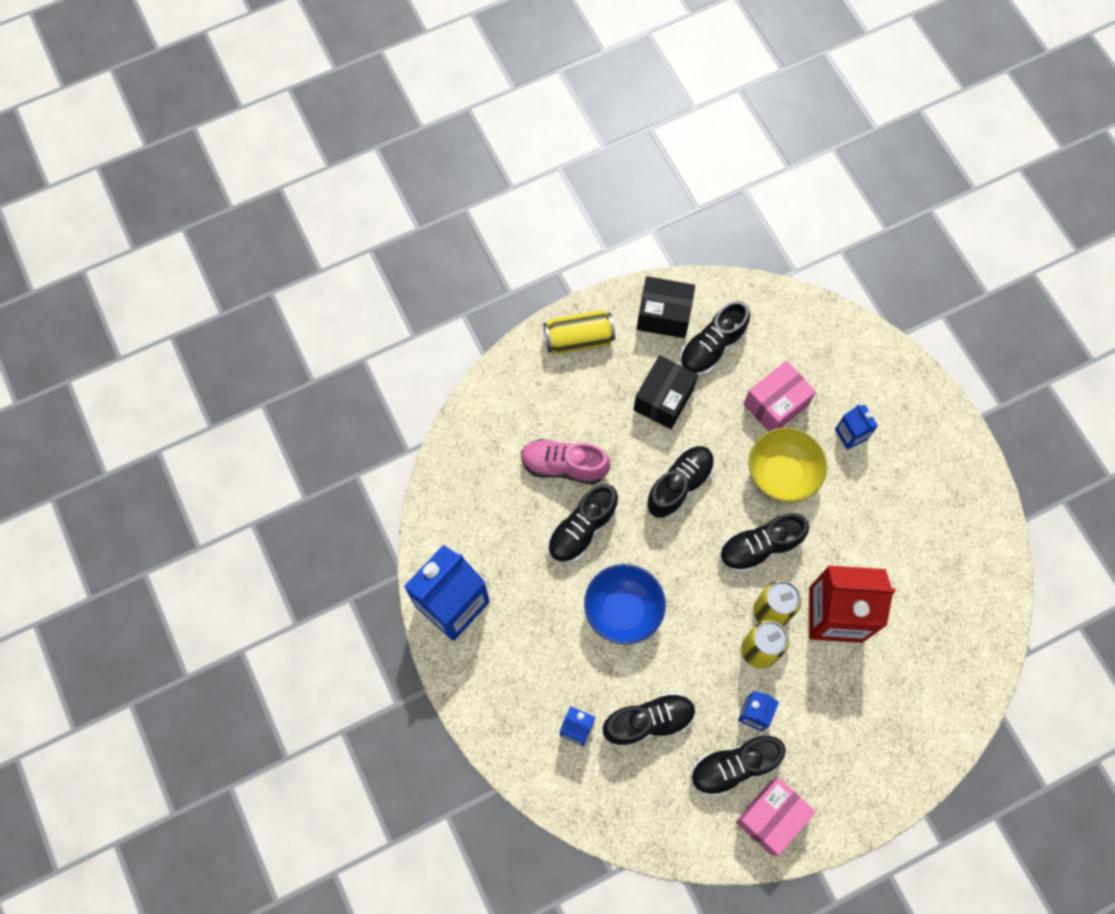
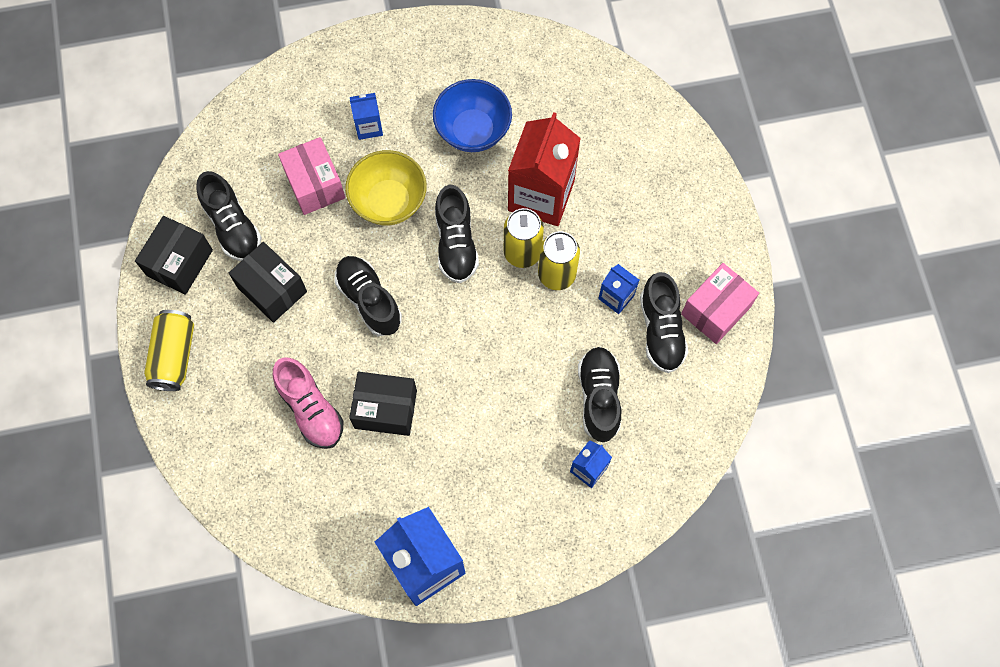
camera: 75 degrees left, 0 degrees up
pink shoe [521,439,611,485] -> pink shoe turned 60 degrees counterclockwise [273,357,344,449]
black shoe [548,484,618,564] -> black box [349,372,417,436]
blue bowl [584,564,666,645] -> blue bowl moved to [433,79,512,152]
pink box [736,778,816,856] -> pink box turned 75 degrees clockwise [681,263,759,344]

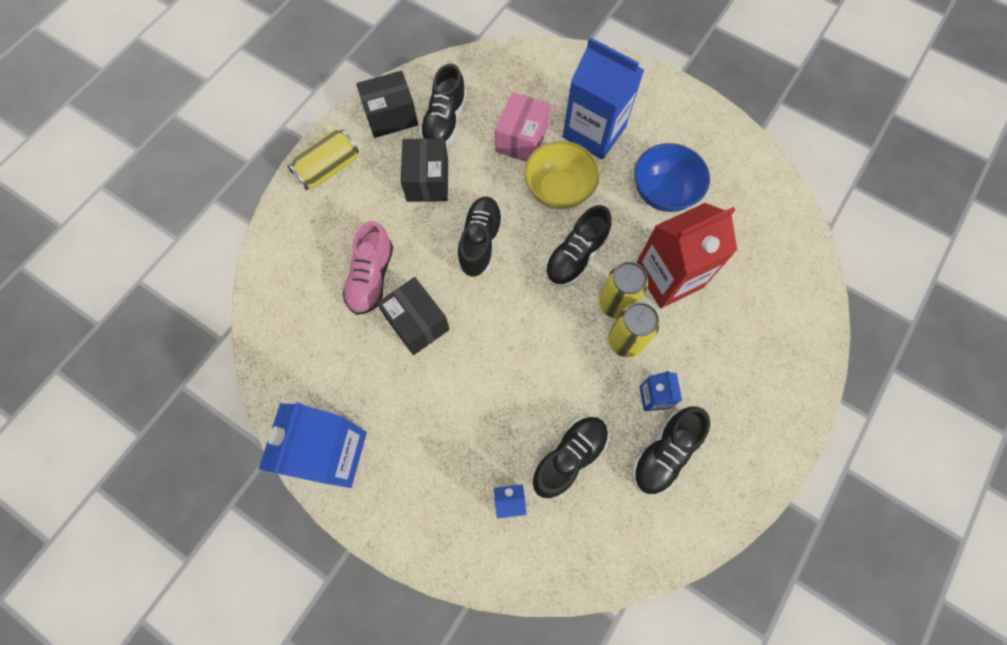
camera: 45 degrees right, 0 degrees up
blue carton [350,93,383,140] -> blue carton [563,37,644,159], size x2.11
pink box [681,263,759,344] -> none

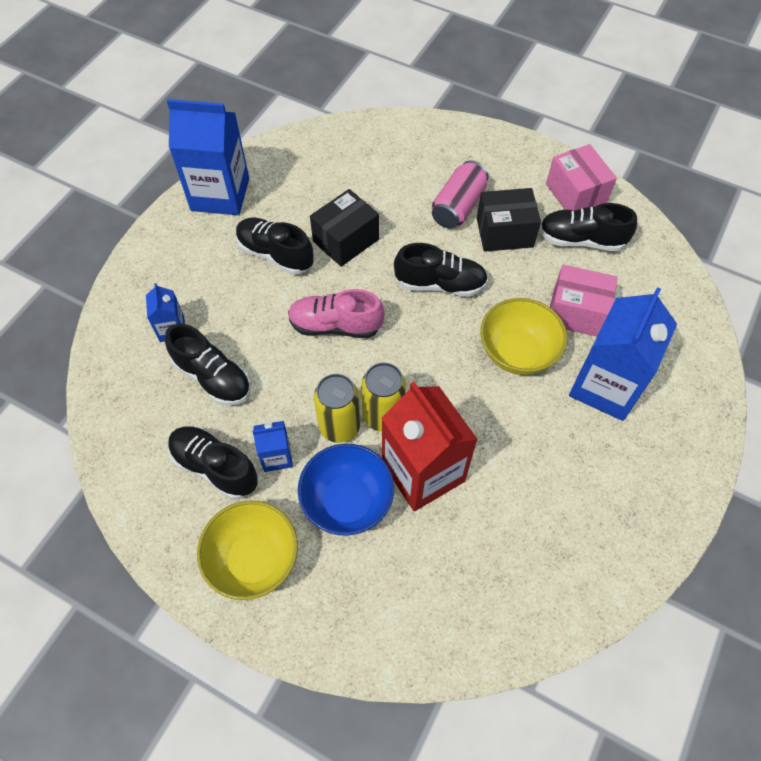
camera: 85 degrees right, 10 degrees down
yellow can [287,129,359,190] -> none
pink shoe [342,221,393,315] -> pink shoe moved to [288,289,385,338]
black box [356,71,418,138] -> pink box [546,144,617,211]
black shoe [545,205,612,287] -> black shoe moved to [236,218,314,275]
blue bowl [634,143,710,212] -> blue bowl moved to [298,444,394,536]
none -> yellow bowl [197,500,298,600]
none -> pink can [432,161,489,229]

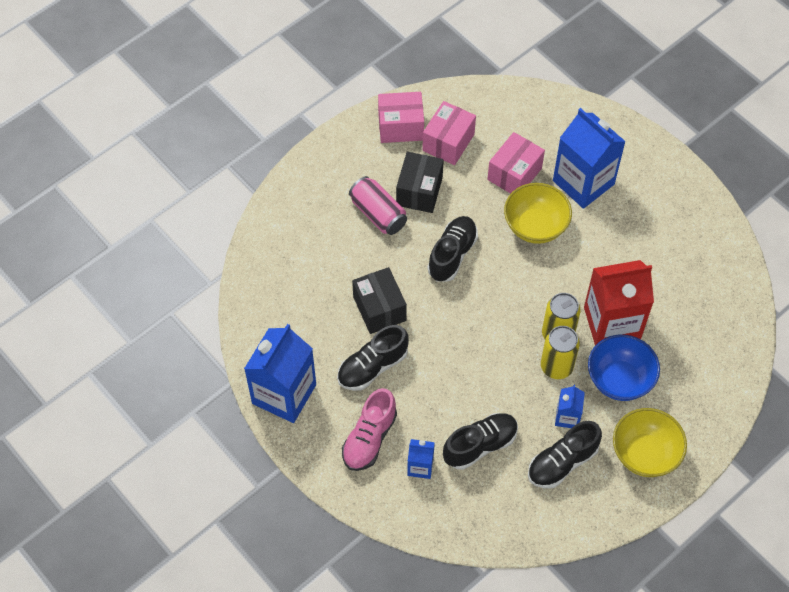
camera: 70 degrees left, 0 degrees up
pink shoe [288,289,385,338] -> pink shoe moved to [342,388,397,471]
black shoe [540,203,637,251] -> pink box [422,101,476,165]

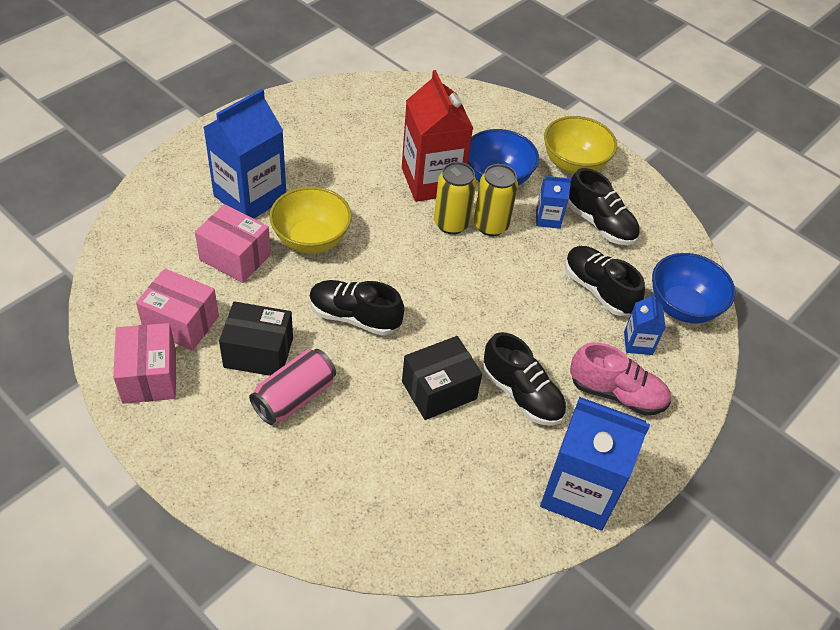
camera: 100 degrees left, 10 degrees down
none -> blue bowl [652,253,735,323]

